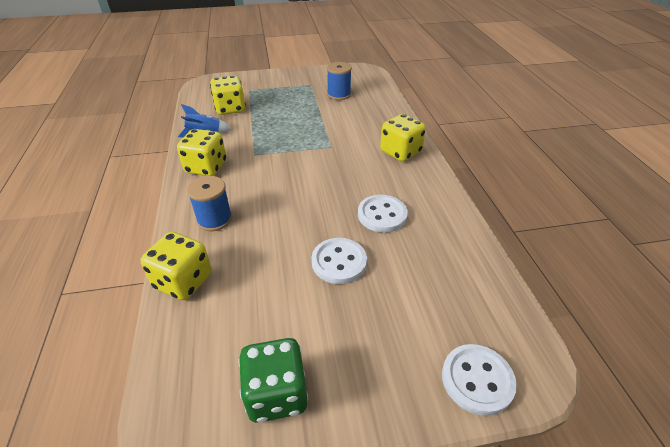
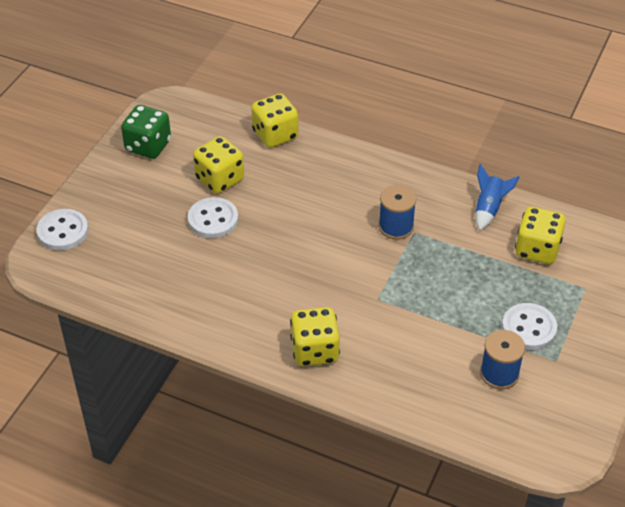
camera: 125 degrees right, 5 degrees up
yellow dice [177,129,226,176] -> yellow dice moved to [193,136,244,194]
blue spool [187,176,232,231] -> blue spool moved to [378,185,417,240]
white button [358,195,408,233] -> white button moved to [502,303,557,350]

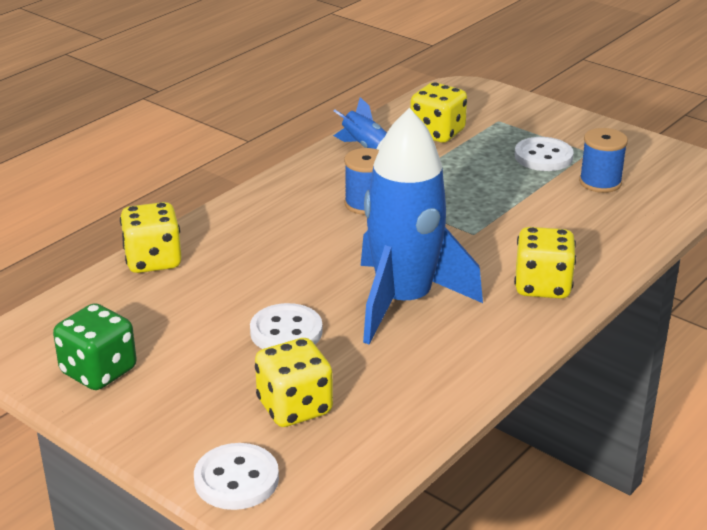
camera: 75 degrees left, 15 degrees down
yellow dice [193,136,244,194] -> yellow dice moved to [255,338,333,427]
none -> blue rocket [361,108,483,344]

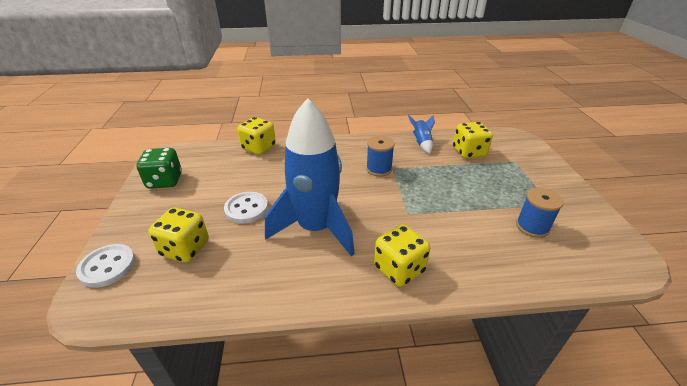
camera: 45 degrees right, 5 degrees up
white button [514,137,574,171] -> none

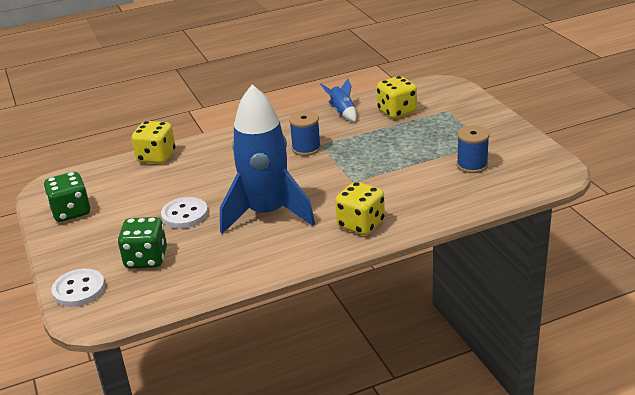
camera: 15 degrees left, 5 degrees down
yellow dice [148,208,209,263] -> green dice [117,217,167,269]

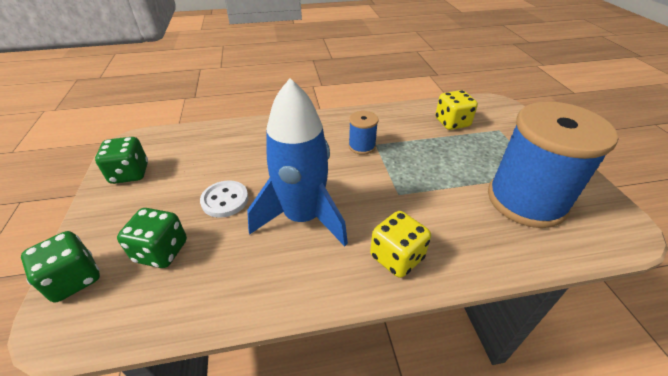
camera: 10 degrees right, 10 degrees up
white button [51,269,105,307] -> green dice [21,231,100,302]
yellow dice [132,121,175,164] -> none
blue rocket [320,79,357,122] -> none
blue spool [457,126,490,173] -> blue spool [488,101,619,228], size x2.31

